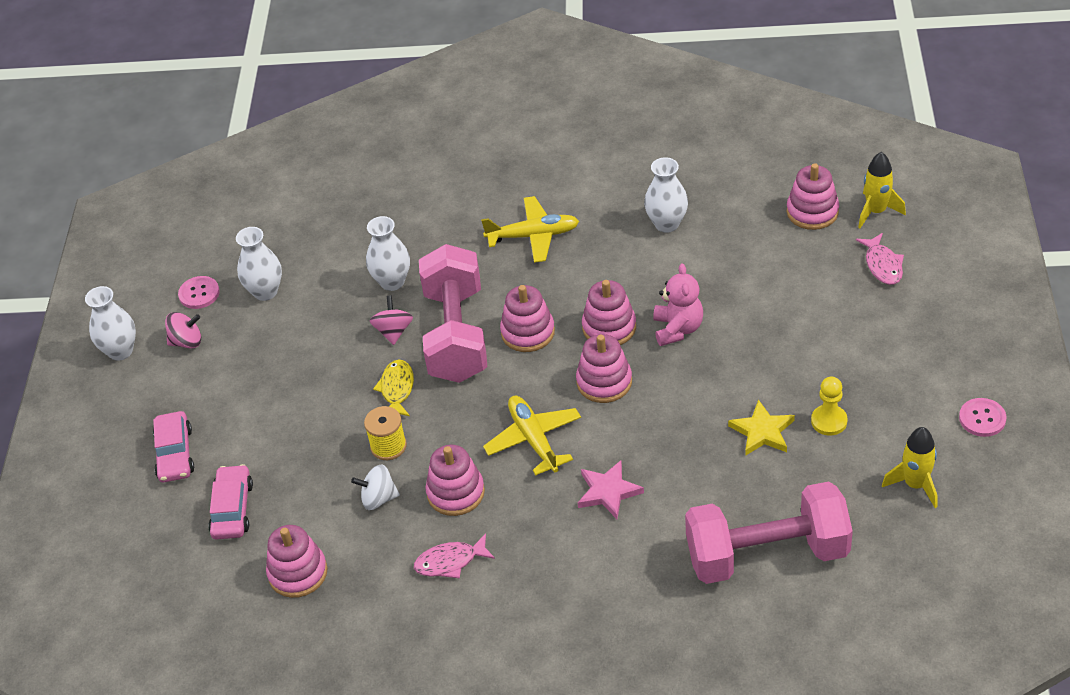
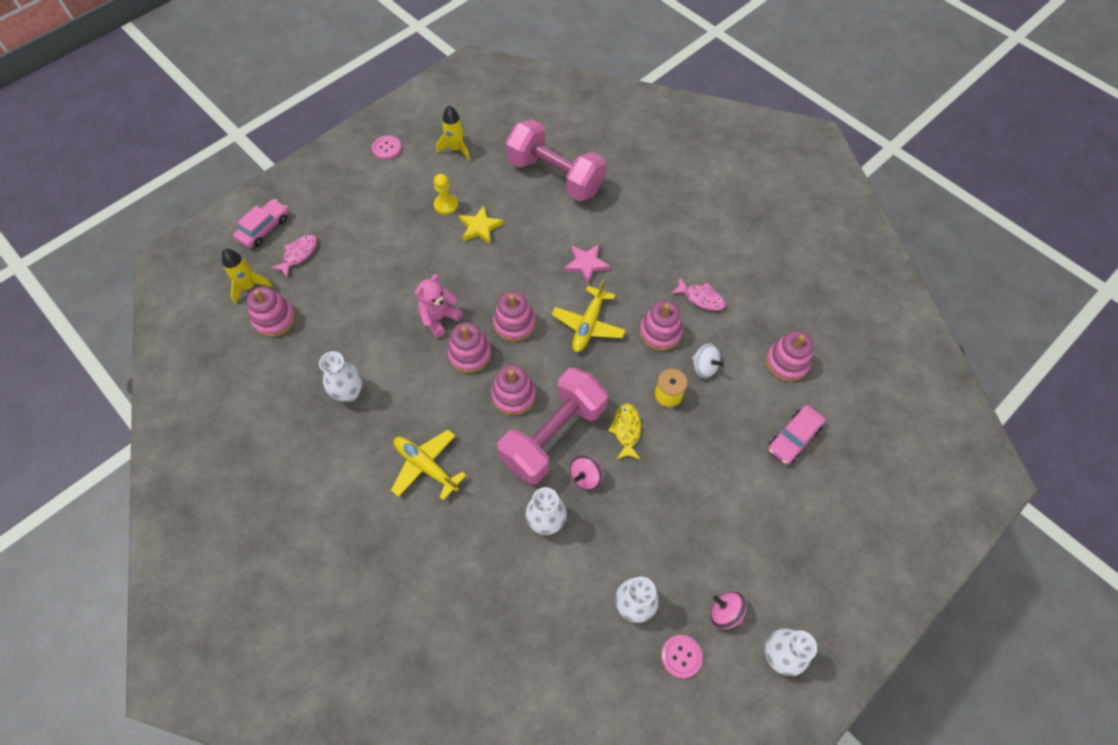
camera: 140 degrees left, 15 degrees up
pink car [153,411,194,482] -> pink car moved to [233,199,289,248]
yellow fish [373,359,414,416] -> yellow fish turned 135 degrees clockwise [608,403,641,460]

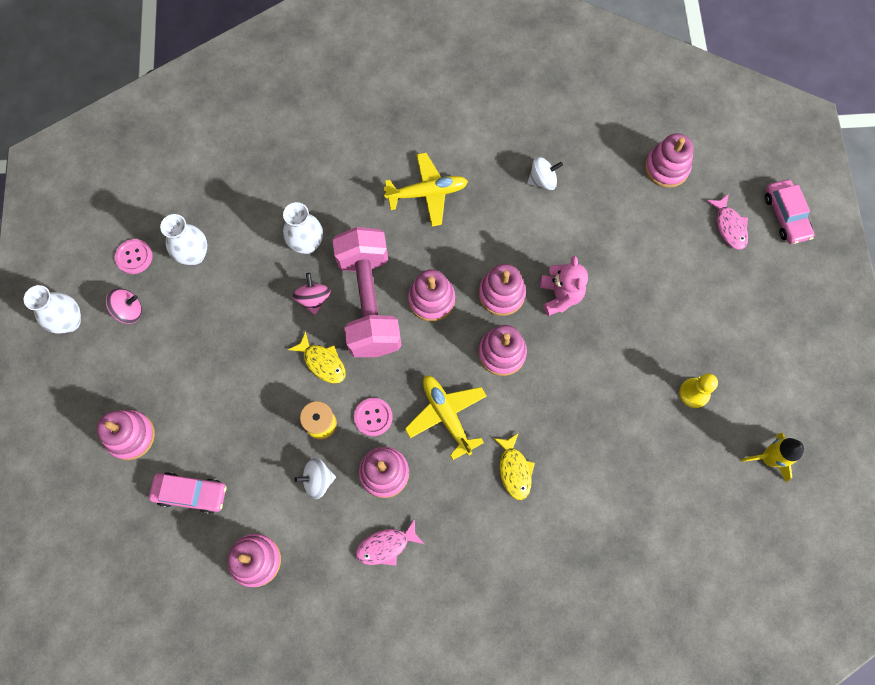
camera: 130 degrees right, 10 degrees up
yellow rocket [222,249,273,304] -> none
white vase [319,351,362,402] -> white spinning top [527,157,563,190]
pink button [372,136,401,160] -> pink button moved to [354,398,393,436]
yellow star [459,205,504,244] -> none
pink dumbbell [506,119,606,202] -> none
pink star [564,245,610,284] -> yellow fish [493,433,535,500]
pink car [768,405,826,465] -> pink car turned 105 degrees clockwise [149,472,227,514]
none -> pink stacking toy [97,410,155,460]

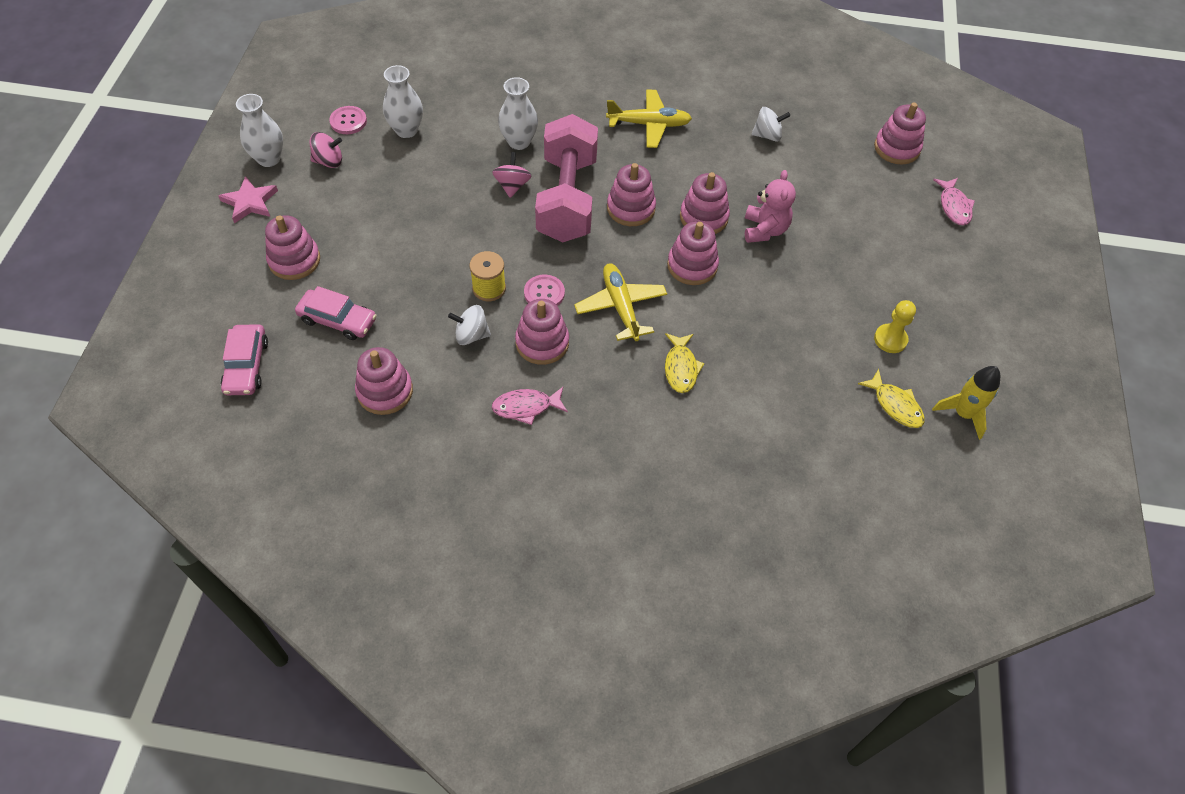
camera: 10 degrees right, 15 degrees down
yellow fish [288,331,346,383] -> yellow fish moved to [858,369,925,428]
pink car [765,179,814,244] -> pink car moved to [221,324,268,395]
none -> pink star [218,176,278,223]

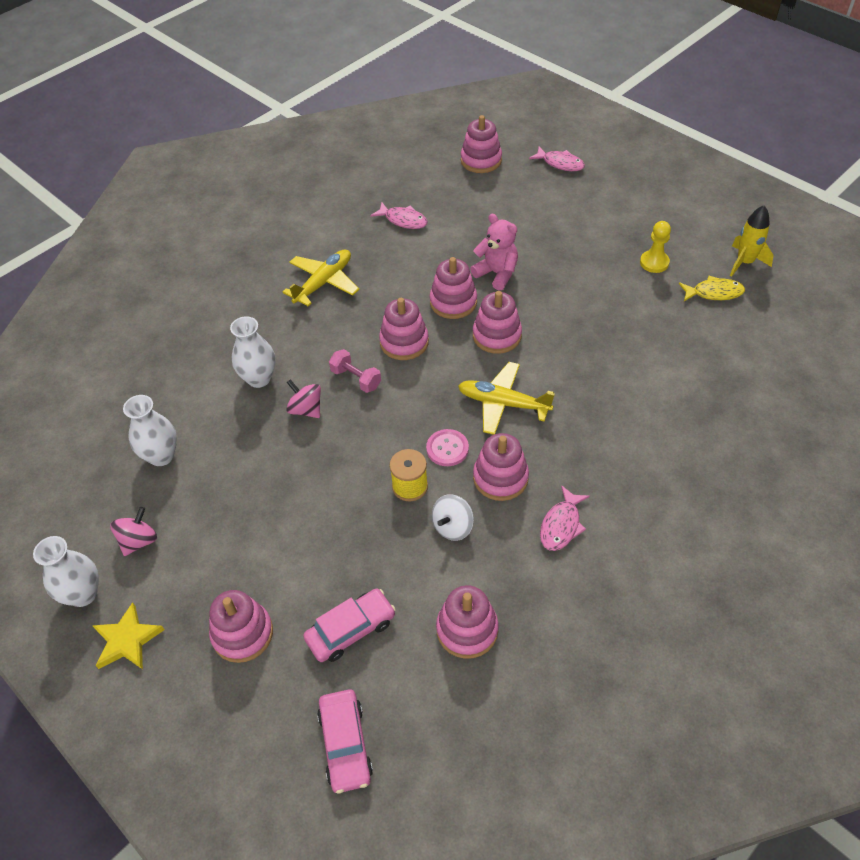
camera: 50 degrees left, 5 degrees down
pink star [218,176,278,223] -> yellow star [92,602,165,669]
pink car [221,324,268,395] -> pink car turned 45 degrees clockwise [317,689,373,793]
pink button [329,106,367,134] -> none
pink dumbbell [535,114,598,242] -> pink dumbbell [329,349,381,393], size x0.40
yellow fish [665,333,705,393] -> none
white spinning top [751,107,790,142] -> pink fish [370,203,428,229]

